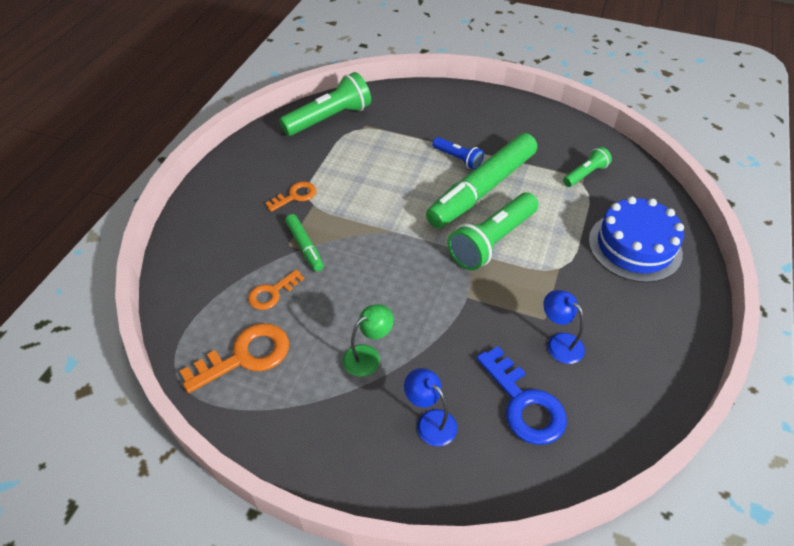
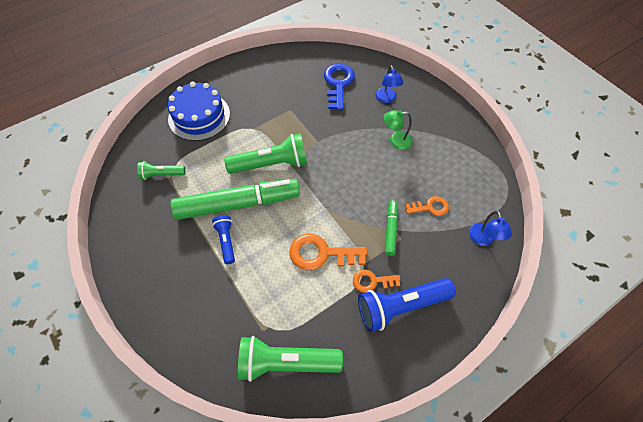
camera: 145 degrees left, 10 degrees up
orange key [180,323,289,393] -> orange key moved to [289,234,367,270]
blue lamp [543,290,585,364] -> blue lamp moved to [469,211,512,246]
none -> blue flashlight [358,278,456,332]

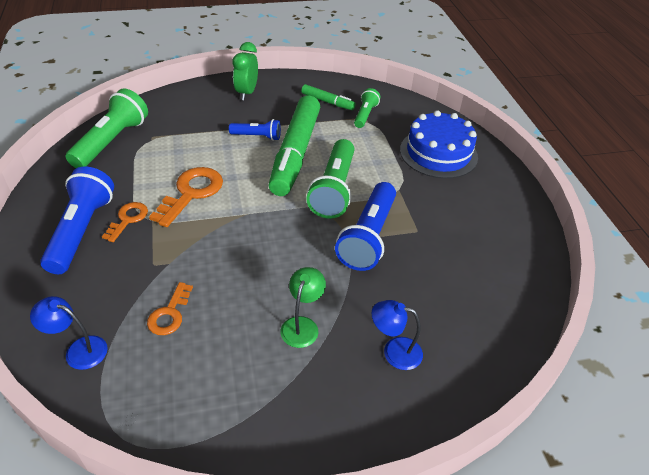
camera: 110 degrees right, 15 degrees down
blue key [324,64,355,110] -> none
green marker [385,200,398,256] -> green marker moved to [301,84,356,110]
none -> green clock [232,42,258,101]
none -> blue flashlight [335,182,396,271]

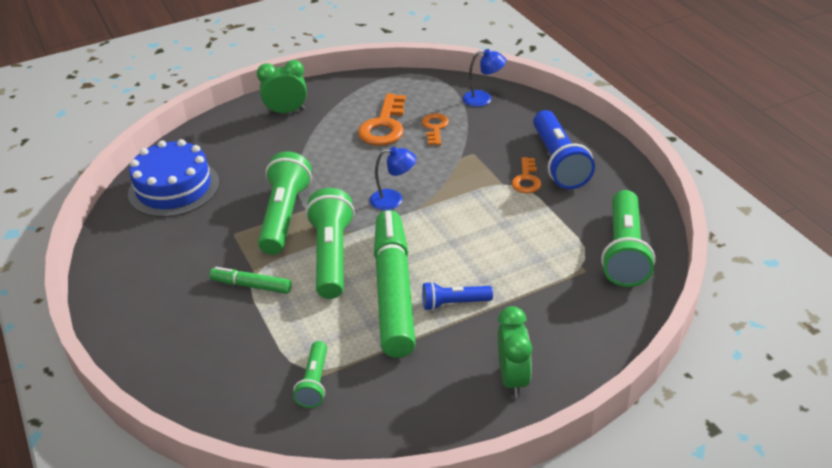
camera: 170 degrees right, 5 degrees down
orange key [149,167,223,227] -> orange key moved to [358,94,406,146]
green lamp [280,267,326,348] -> none
green marker [301,84,356,110] -> green marker moved to [210,267,292,294]
blue flashlight [335,182,396,271] -> green flashlight [258,151,312,255]
blue lamp [372,300,423,370] -> blue lamp moved to [369,147,416,210]
blue cake [400,110,478,179] -> blue cake moved to [128,139,219,217]
none -> green clock [257,60,307,115]

